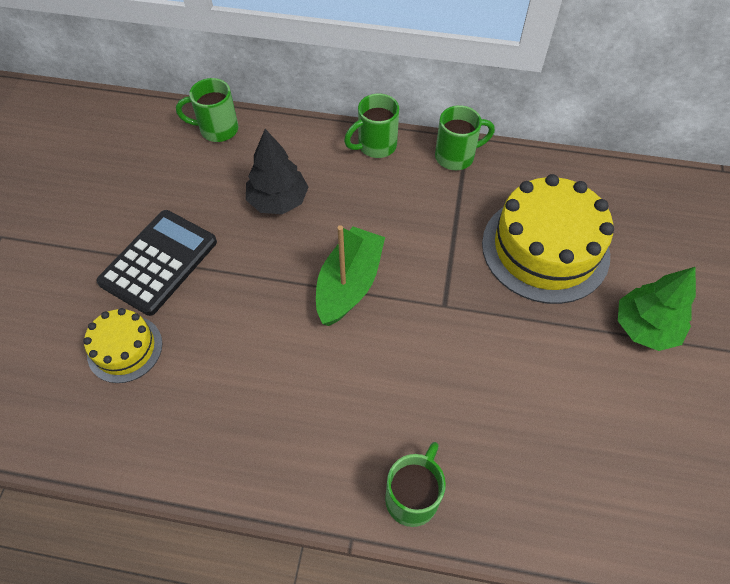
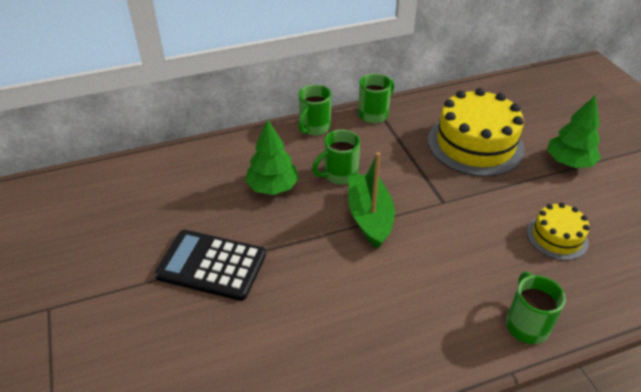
camera: 30 degrees left, 15 degrees down
yellow cake [83,308,162,383] -> yellow cake moved to [527,203,590,260]
black calculator [96,210,217,316] -> black calculator turned 75 degrees counterclockwise [155,230,266,301]
green mug [176,78,238,142] -> green mug moved to [312,130,360,185]
black tree [246,129,309,214] -> green tree [245,119,299,195]

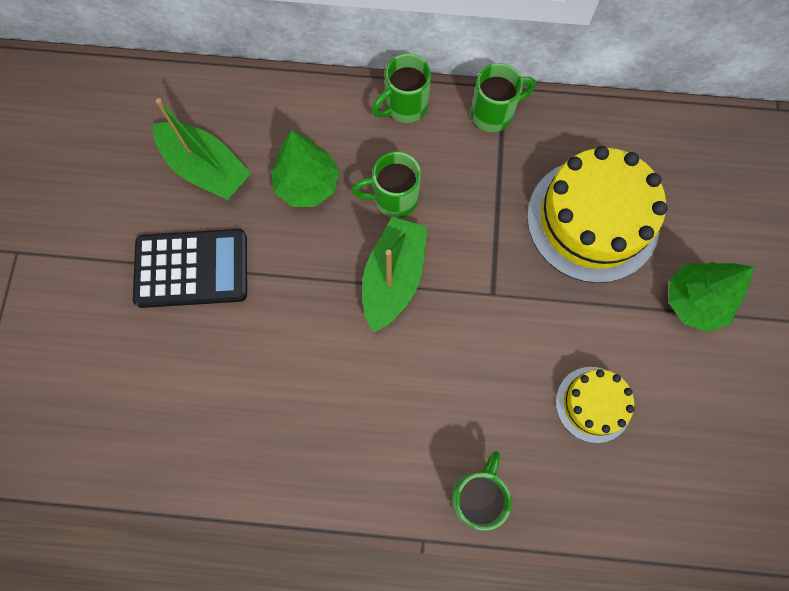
camera: 25 degrees right, 30 degrees up
black calculator [155,230,266,301] -> black calculator turned 135 degrees clockwise [133,229,247,308]
none -> green boat [153,98,251,200]

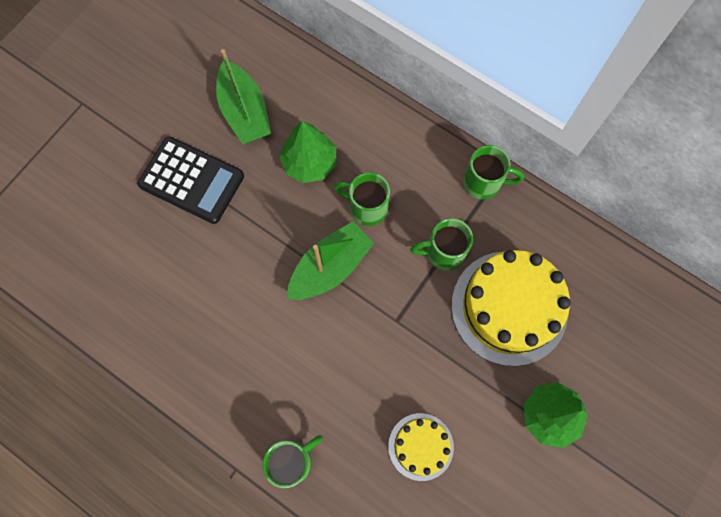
camera: 30 degrees right, 0 degrees up
green mug [372,53,431,123] -> green mug moved to [410,218,473,271]

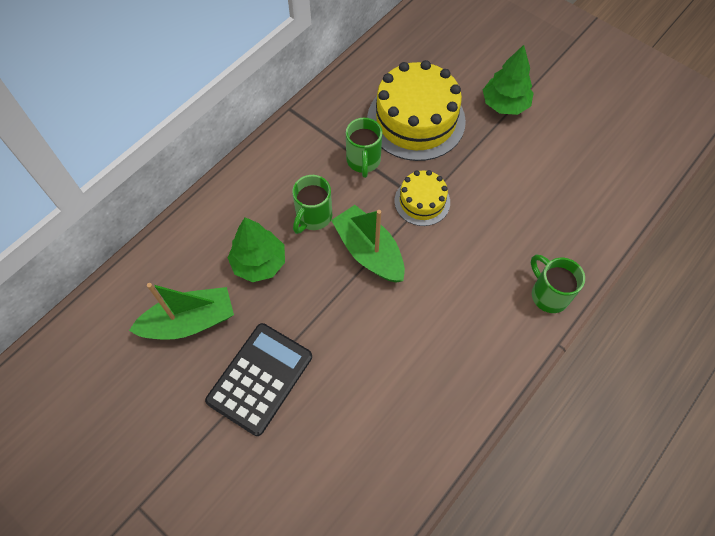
camera: 85 degrees left, 10 degrees down
yellow cake [388,413,454,481] -> yellow cake moved to [394,170,450,226]
green mug [463,145,524,200] -> none

